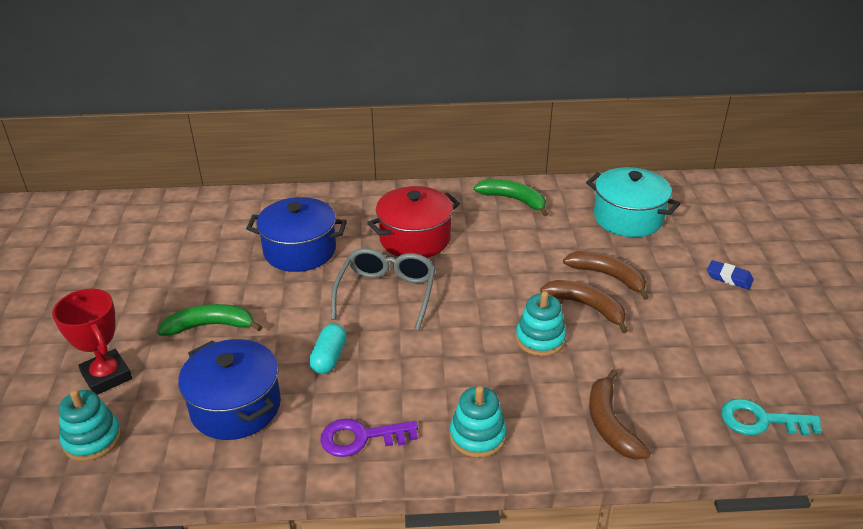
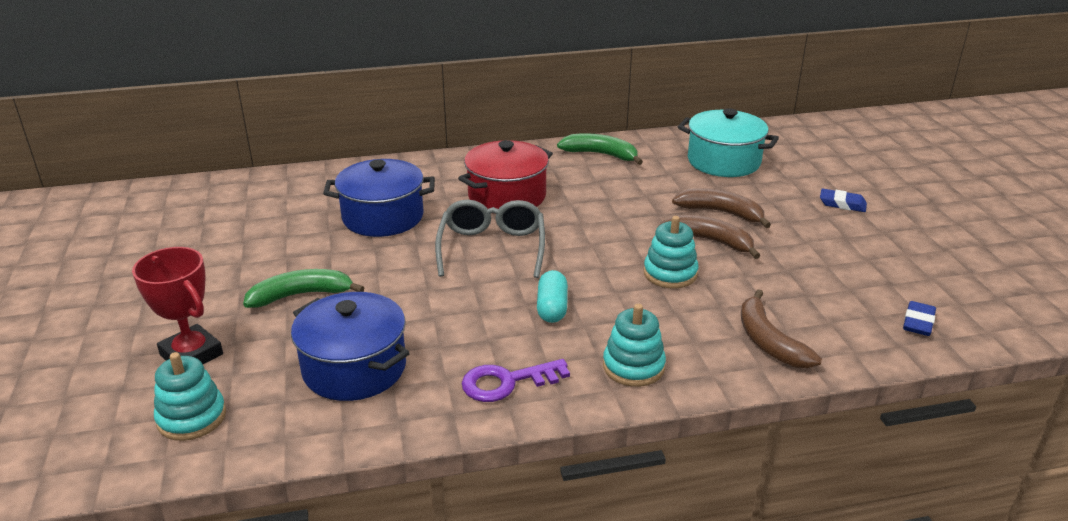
camera: 10 degrees left, 5 degrees down
turquoise capsule [309,324,347,374] -> turquoise capsule moved to [537,270,568,323]
turquoise key [721,399,822,436] -> blue eraser [903,301,936,336]

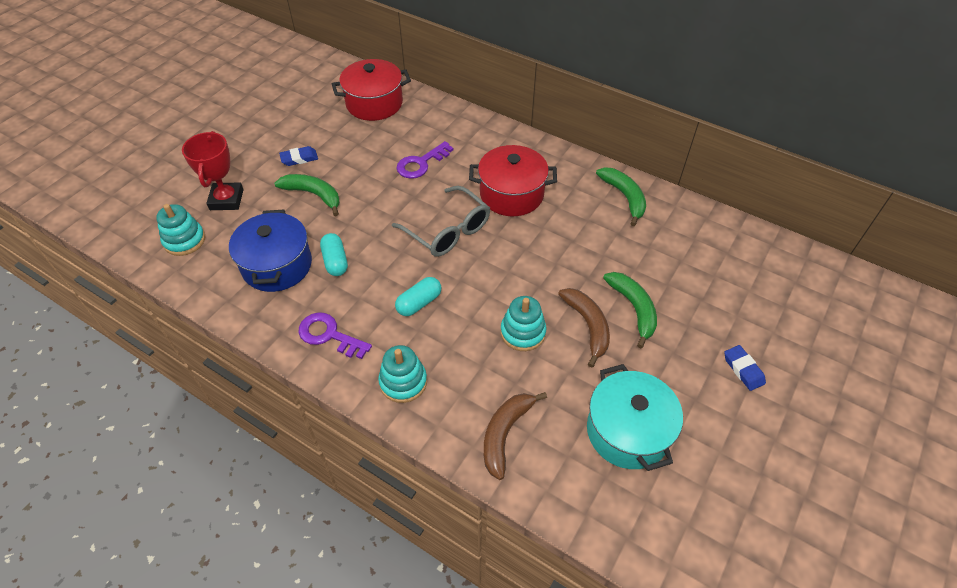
camera: 45 degrees right, 20 degrees up
blue pot [323,159,435,237] -> purple key [396,141,454,179]
grey glasses [435,200,545,278] -> grey glasses turned 90 degrees clockwise [392,186,490,257]
brown banana [672,188,771,228] -> green banana [603,272,657,348]
turquoise pot [678,108,779,177] -> turquoise pot moved to [587,364,683,471]
blue eraser [903,301,936,336] -> blue eraser moved to [279,146,318,166]
none -> turquoise capsule [320,233,348,276]
none -> red pot [332,59,411,121]

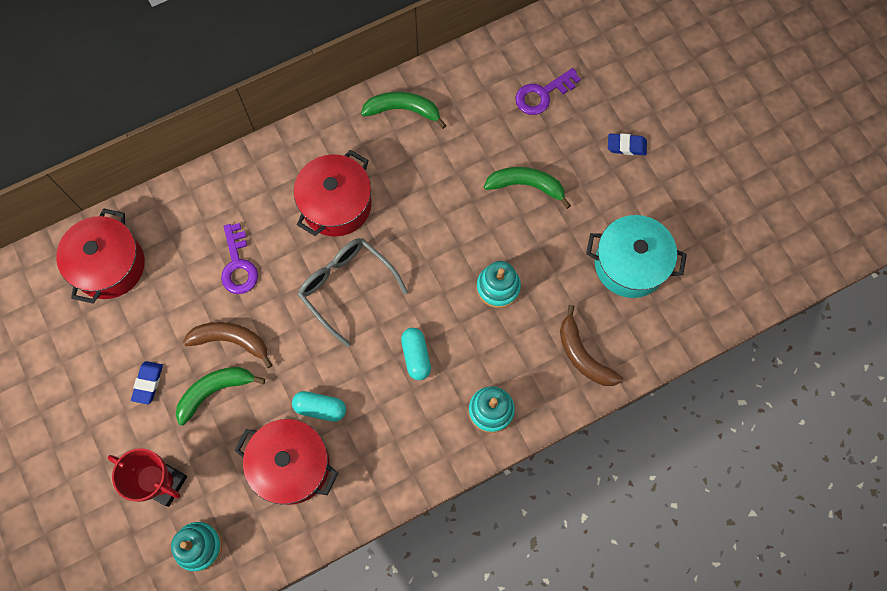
camera: 60 degrees left, 20 degrees up
blue pot [229,210,312,292] -> red pot [234,419,338,505]
purple key [298,312,372,359] -> purple key moved to [515,68,581,115]
grey glasses [392,186,490,257] -> grey glasses turned 120 degrees counterclockwise [298,238,408,347]
brown banana [558,288,610,368] -> brown banana moved to [183,322,272,368]

